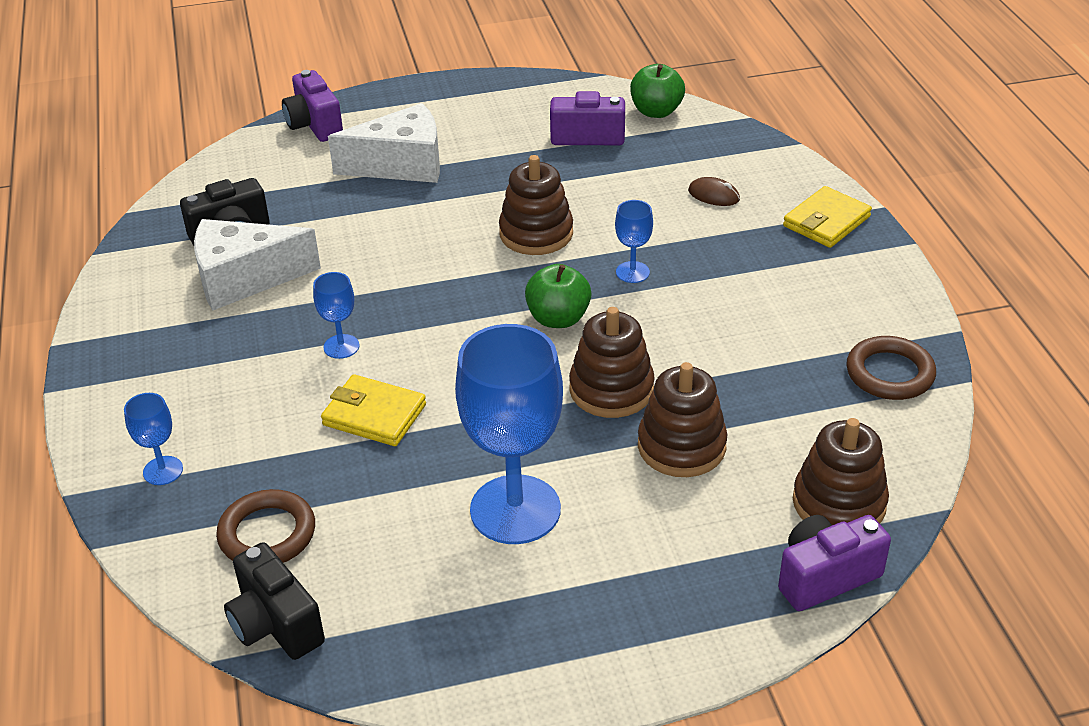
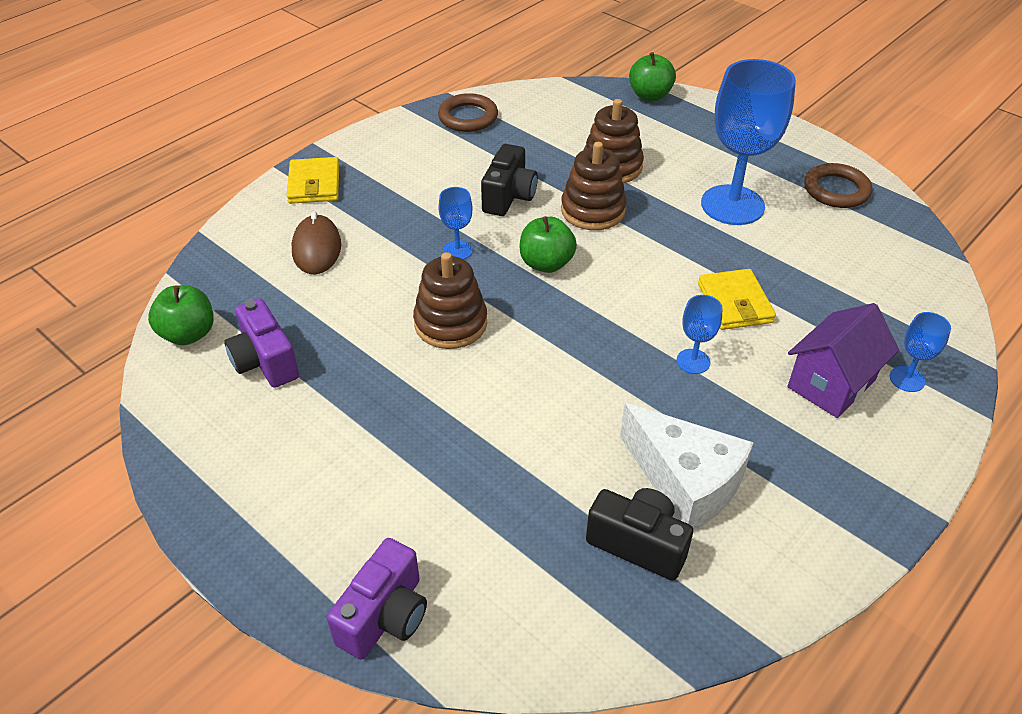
camera: 125 degrees left, 5 degrees up
brown ring [216,489,315,563] -> brown ring moved to [804,163,872,208]
black camera [224,542,325,660] -> black camera moved to [481,144,538,216]
white cheese [328,103,440,183] -> none
brown mouse [688,177,740,206] -> brown mouse [292,211,341,274], size x1.61
purple camera [778,515,891,611] -> green apple [629,52,676,101]
yellow wallet [783,186,872,248] -> yellow wallet turned 75 degrees clockwise [287,157,339,204]
brown stacking toy [793,418,889,525] -> none
none -> purple house [787,303,899,418]

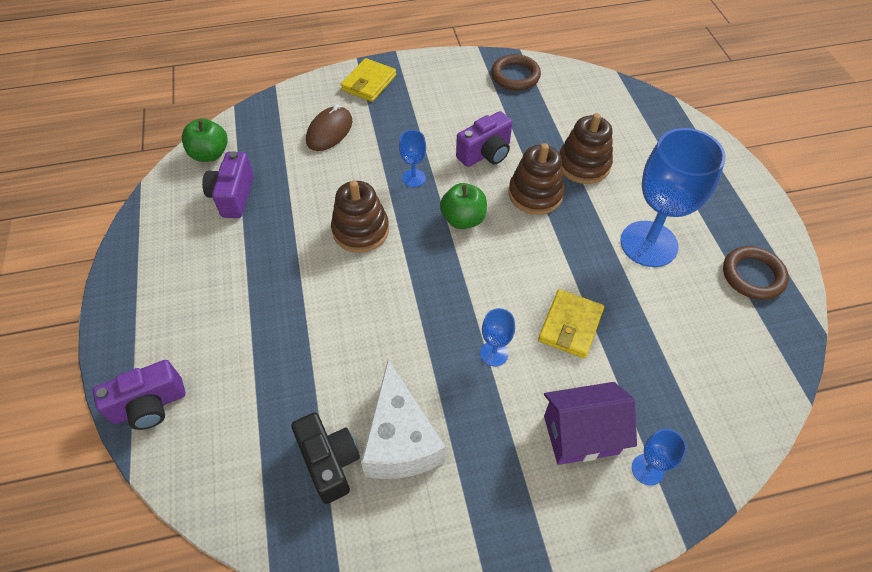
camera: 35 degrees right, 10 degrees up
black camera [481,144,538,216] -> purple camera [456,111,512,167]
green apple [629,52,676,101] -> none

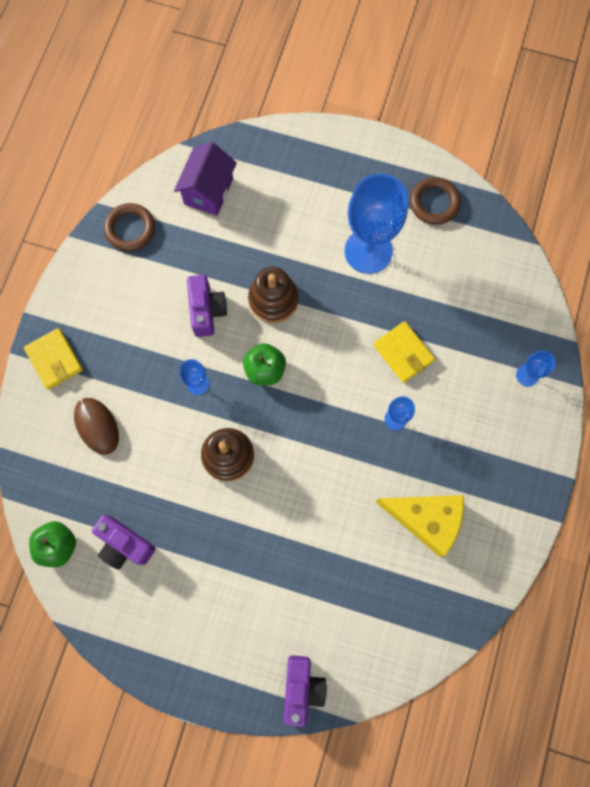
camera: 60 degrees left, 20 degrees up
black camera [291,413,360,504] -> none
white cheese [361,360,446,479] -> yellow cheese [376,495,464,556]
purple house [544,382,637,465] -> purple house moved to [174,142,237,216]
brown stacking toy [559,113,613,184] -> none

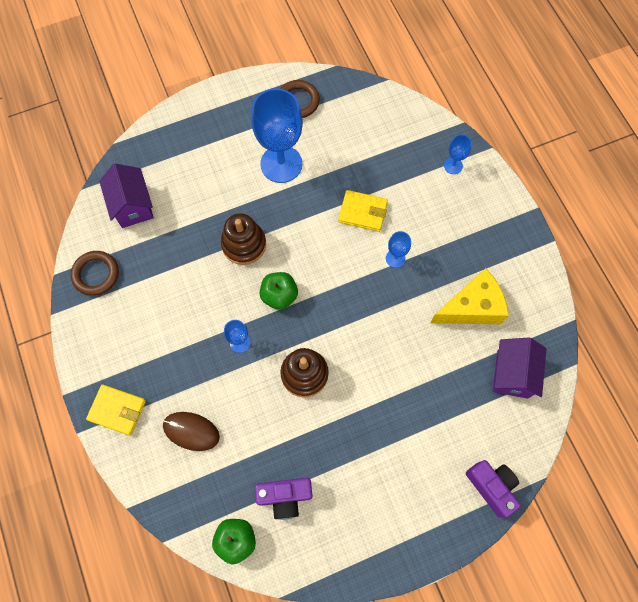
camera: 40 degrees left, 5 degrees down
purple camera [187,275,227,337] -> none
none -> purple house [493,337,546,399]

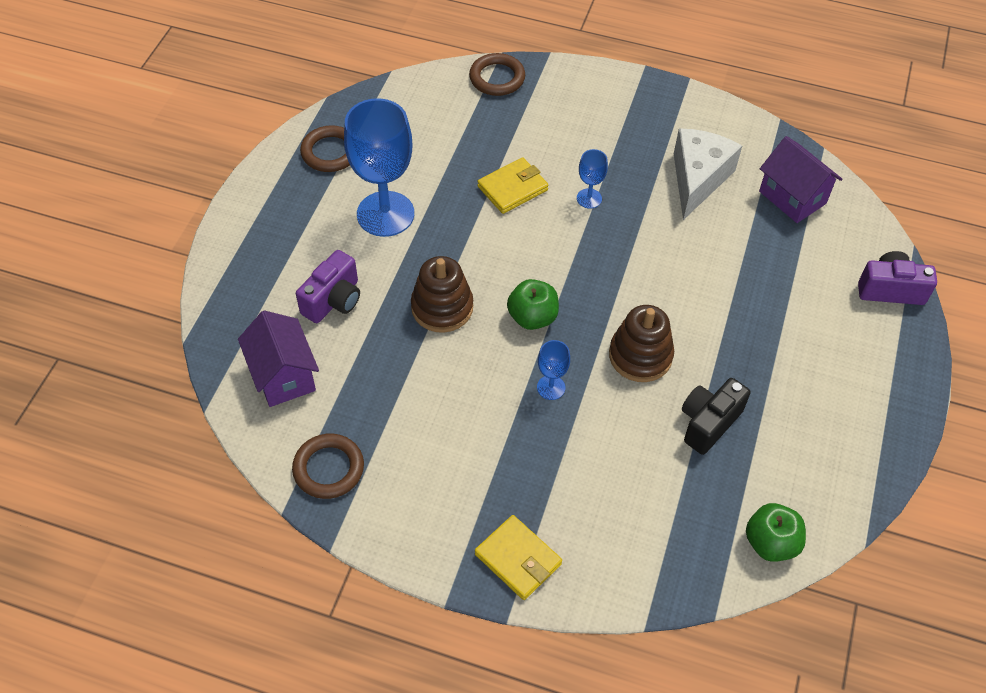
camera: 50 degrees left, 15 degrees down
yellow wallet [86,384,146,436] -> yellow wallet turned 75 degrees clockwise [475,515,562,600]
purple house [99,164,154,228] -> purple house turned 45 degrees clockwise [238,311,319,407]
brown mouse [163,412,220,451] -> none
purple camera [255,478,313,520] -> purple camera moved to [296,250,360,323]
yellow cheese [430,268,509,324] -> white cheese [674,128,742,220]
blue goblet [444,134,472,174] -> none
none -> brown ring [469,53,525,96]
none -> black camera [682,378,751,455]

